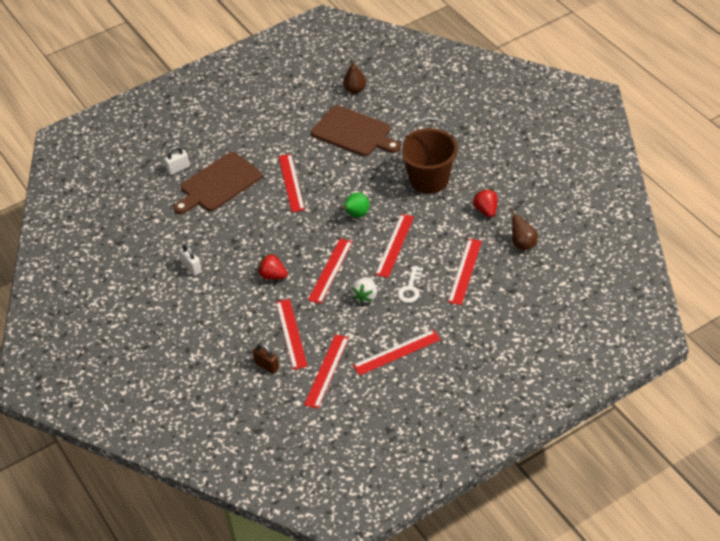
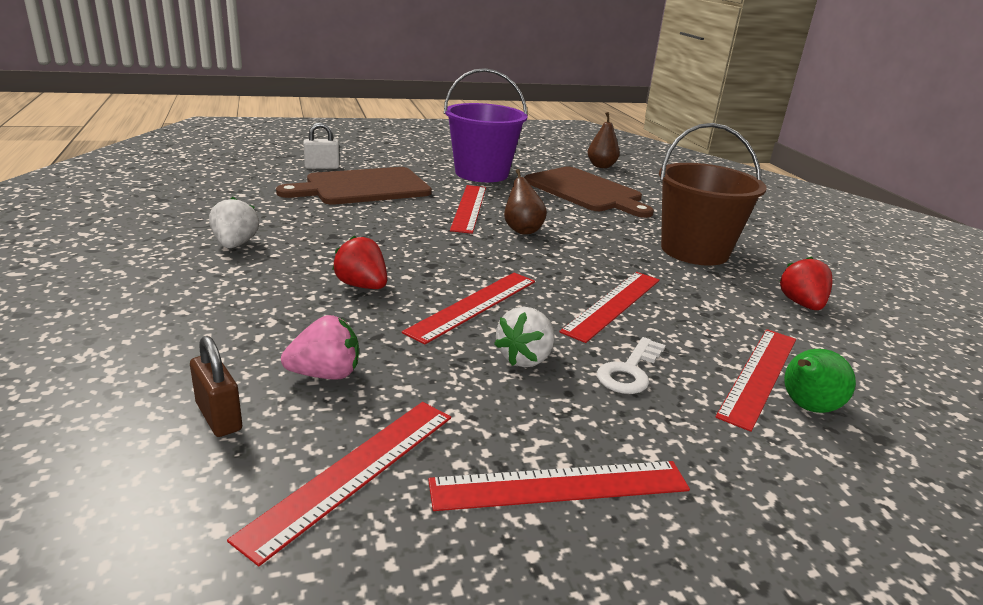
camera: 10 degrees right, 20 degrees down
white padlock [179,244,202,276] -> white strawberry [209,197,259,248]
red ruler [276,299,308,370] -> pink strawberry [281,315,359,380]
green pear [341,192,369,218] -> green pear moved to [784,349,856,413]
brown pear [510,208,538,251] -> brown pear moved to [504,169,547,235]
none -> purple bucket [444,68,528,182]

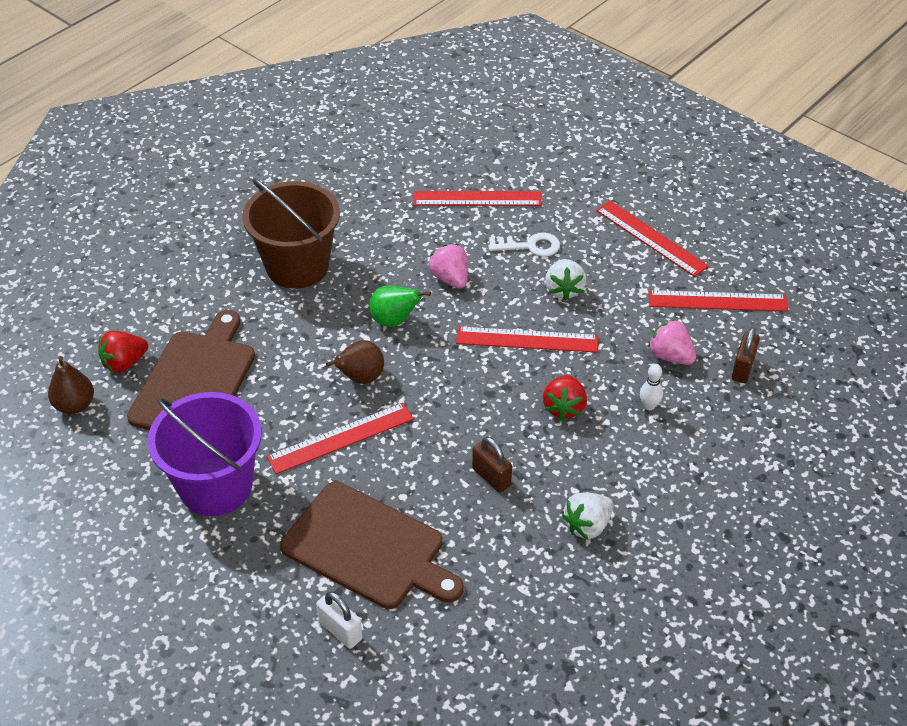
camera: 120 degrees left, 20 degrees up
white strawberry [494,306,555,367] -> white strawberry turned 90 degrees clockwise [545,259,586,301]
red ruler [559,272,660,343] -> pink strawberry [429,244,468,288]
red strawberry [780,256,833,310] -> red strawberry moved to [98,331,148,373]
green pear [784,349,856,413] -> green pear moved to [369,286,431,327]
none -> brown padlock [472,437,512,493]
none -> white bowling pin [640,364,663,410]

